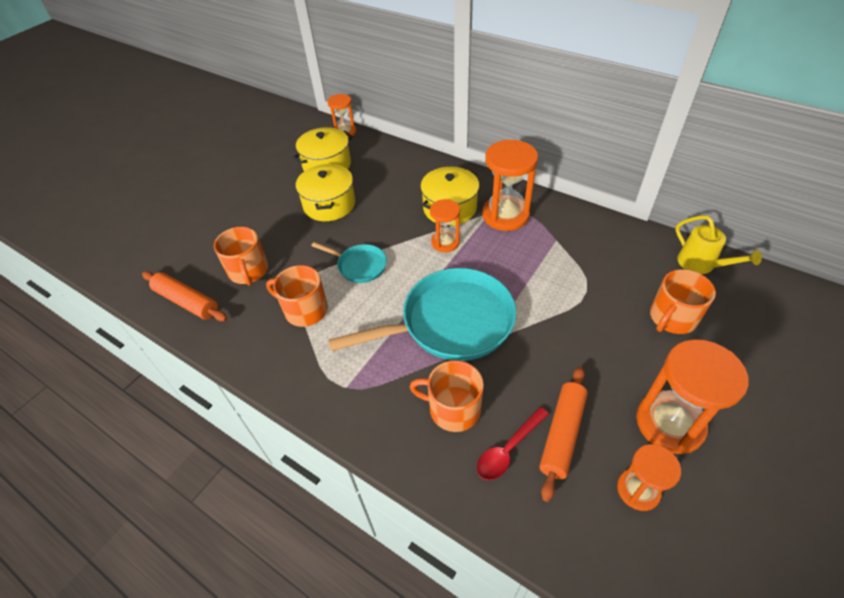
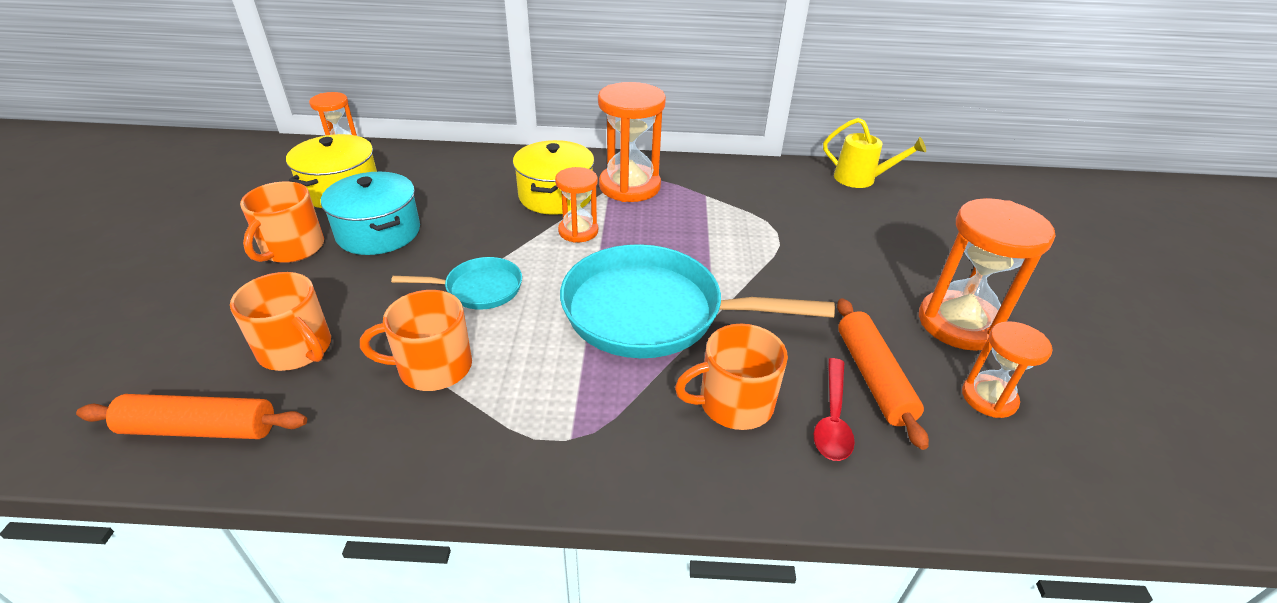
camera: 35 degrees left, 10 degrees down
yellow pot [296,164,355,221] -> turquoise pot [321,172,420,255]
turquoise pan [328,268,516,361] -> turquoise pan turned 120 degrees counterclockwise [560,244,835,358]
orange mug [650,269,716,334] -> orange mug moved to [240,182,324,263]

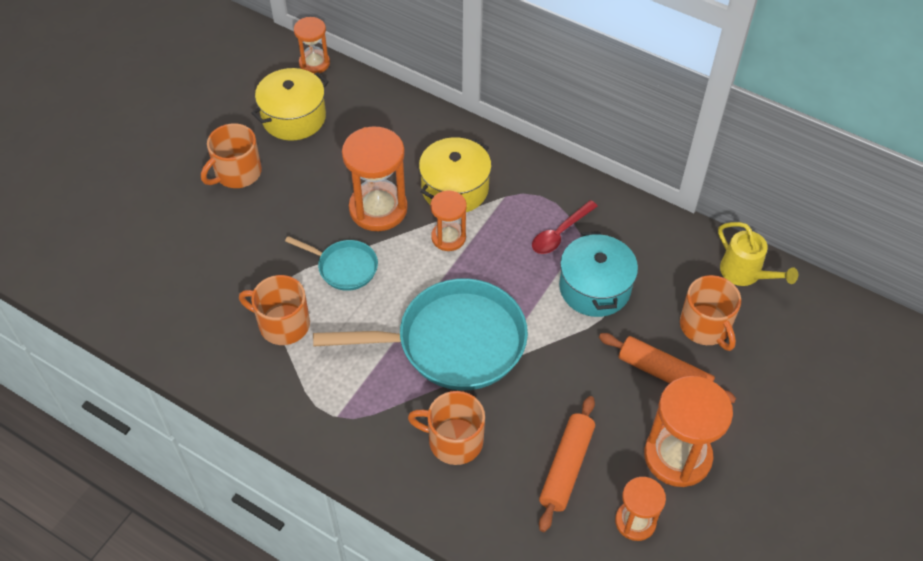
camera: 30 degrees right, 15 degrees up
orange rolling pin [76,394,307,439] -> orange rolling pin moved to [599,333,736,403]
orange mug [230,272,331,371] -> orange mug moved to [680,275,741,351]
turquoise pot [321,172,420,255] -> turquoise pot moved to [559,231,638,317]
turquoise pan [560,244,835,358] -> turquoise pan turned 135 degrees clockwise [313,278,528,390]
orange hourglass [598,82,666,202] -> orange hourglass moved to [342,126,408,231]
red spoon [814,358,855,461] -> red spoon moved to [532,200,598,254]

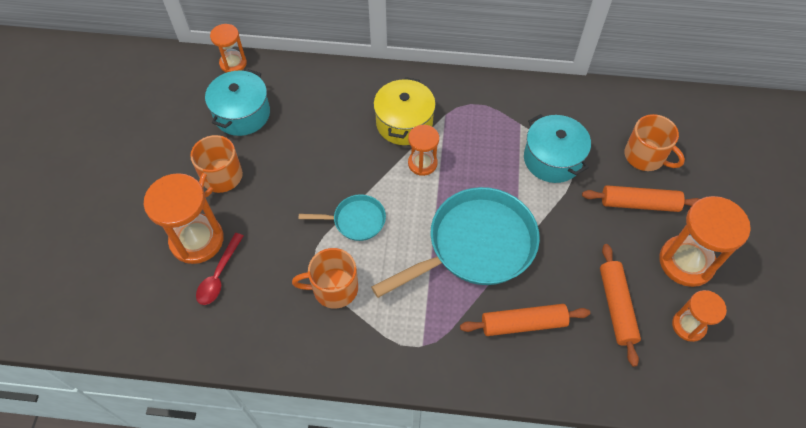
camera: 25 degrees left, 5 degrees up
yellow pot [251,68,329,141] -> turquoise pot [205,69,270,136]
orange hourglass [342,126,408,231] -> orange hourglass moved to [144,173,224,264]
orange mug [408,391,485,465] -> orange rolling pin [460,304,590,336]
red spoon [532,200,598,254] -> red spoon moved to [196,233,243,305]
yellow watering can [718,222,798,286] -> none

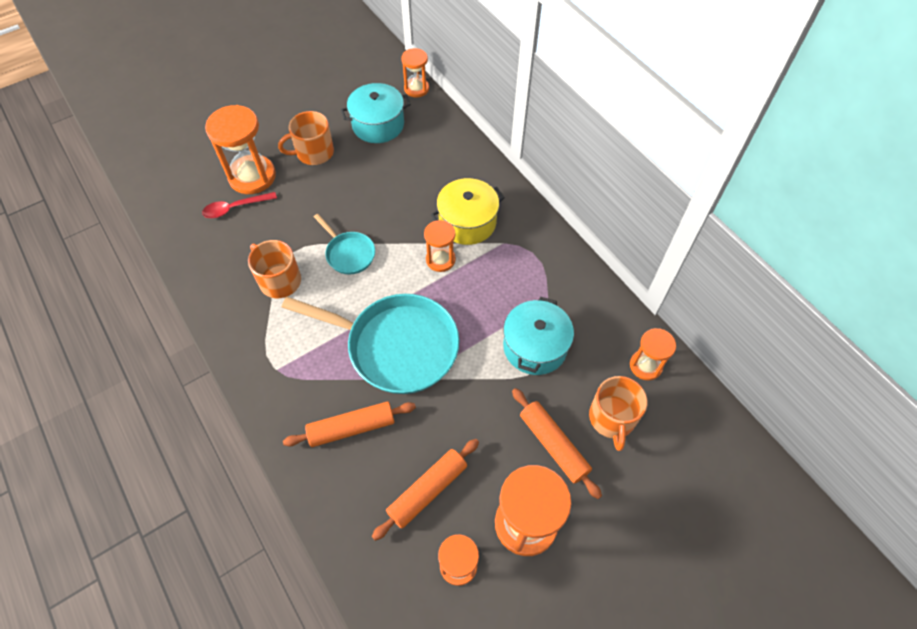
camera: 50 degrees right, 0 degrees up
orange rolling pin [460,304,590,336] -> orange rolling pin turned 60 degrees counterclockwise [283,401,416,447]
none -> orange hourglass [630,328,676,381]

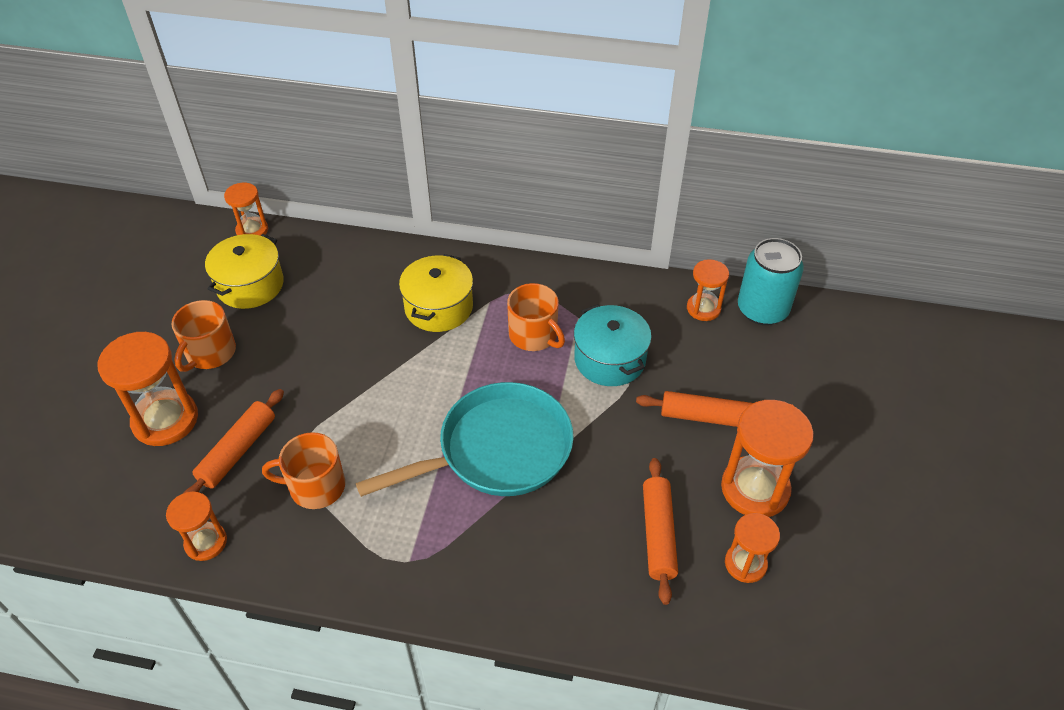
camera: 45 degrees left, 10 degrees down
red spoon [202,192,277,218] -> none
orange rolling pin [283,401,416,447] -> orange rolling pin moved to [184,389,284,493]
turquoise pan [314,214,375,274] -> none
turquoise pot [341,83,411,143] -> yellow pot [205,234,284,309]
orange hourglass [424,220,456,272] -> orange hourglass moved to [166,492,227,561]
orange mug [589,376,647,451] -> orange mug moved to [507,283,565,351]
none -> turquoise can [738,238,804,325]

